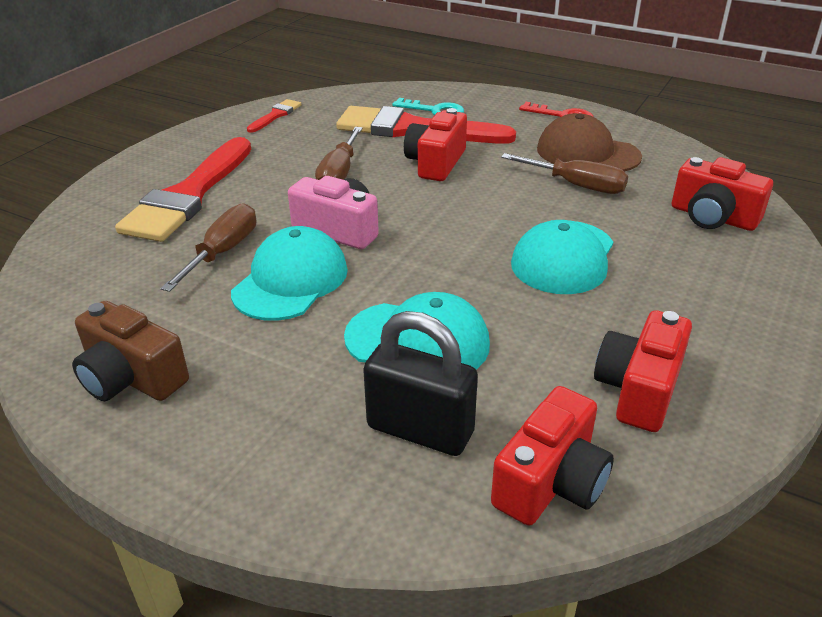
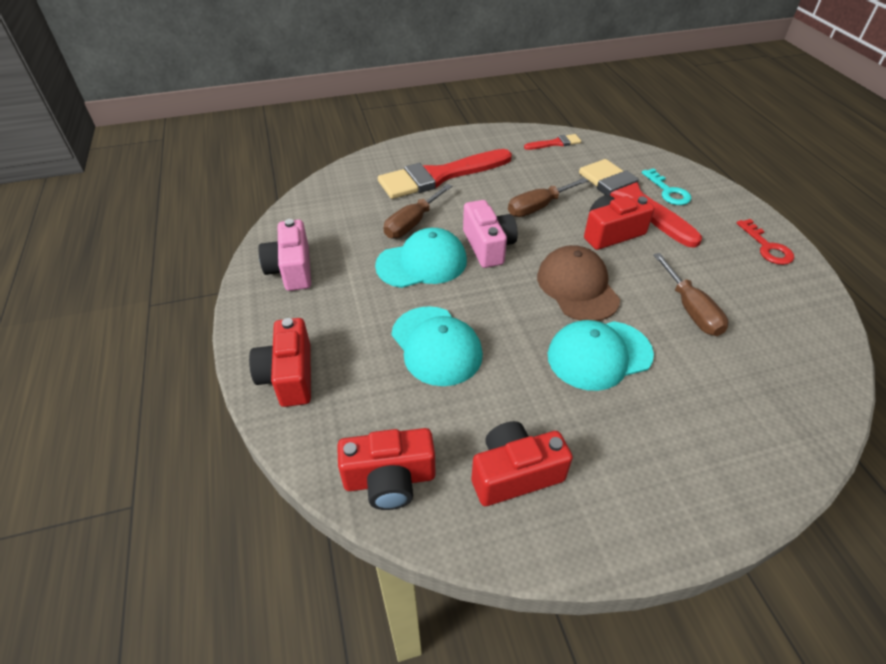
camera: 45 degrees right, 10 degrees up
brown camera [72,301,189,401] -> pink camera [258,219,311,291]
brown screwdriver [161,203,256,292] -> brown screwdriver turned 150 degrees clockwise [384,184,453,239]
black padlock [363,311,478,456] -> none
brown cap [537,113,642,171] -> brown cap moved to [537,245,620,321]
red camera [672,157,773,231] -> red camera moved to [249,318,311,407]

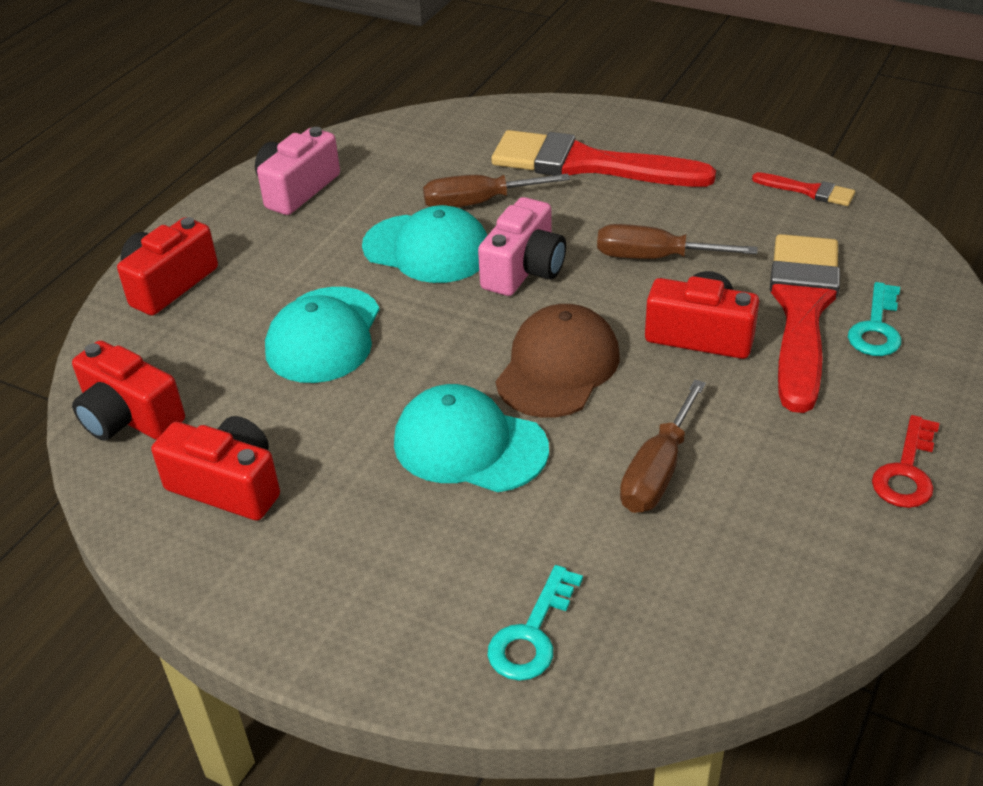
camera: 45 degrees right, 5 degrees down
none -> turquoise key [487,565,583,681]

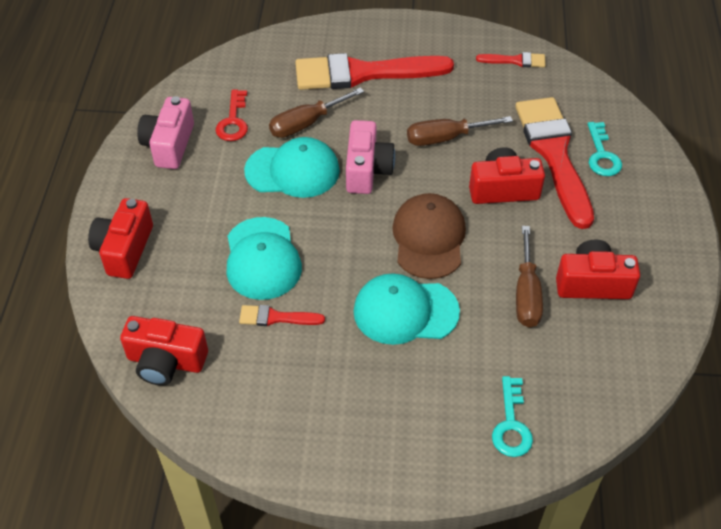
camera: 25 degrees left, 10 degrees up
red camera [151,416,280,521] -> red camera moved to [556,239,640,299]
red key [872,415,939,508] -> red key moved to [216,89,248,141]
none -> red brush [239,305,325,326]

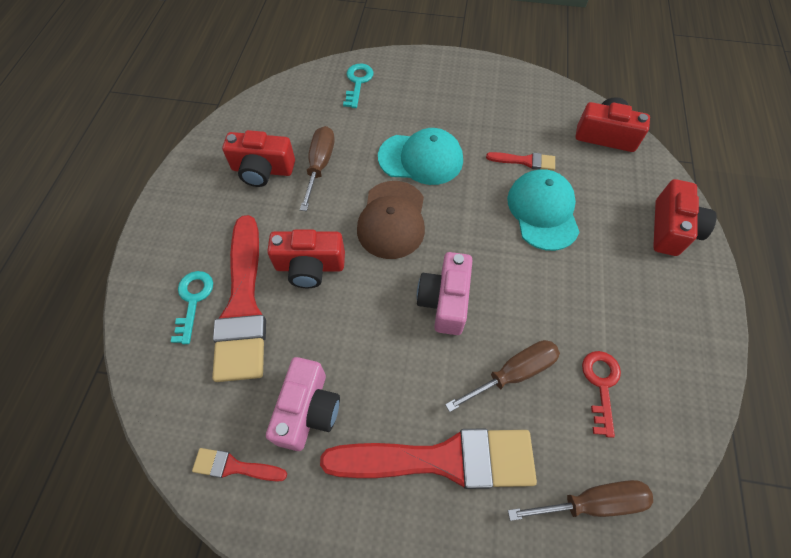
camera: 175 degrees left, 10 degrees up
pink camera [137,96,194,169] -> pink camera moved to [266,357,340,451]
turquoise cap [244,137,340,198] -> none
brown screwdriver [407,116,513,146] -> brown screwdriver moved to [508,480,653,521]

